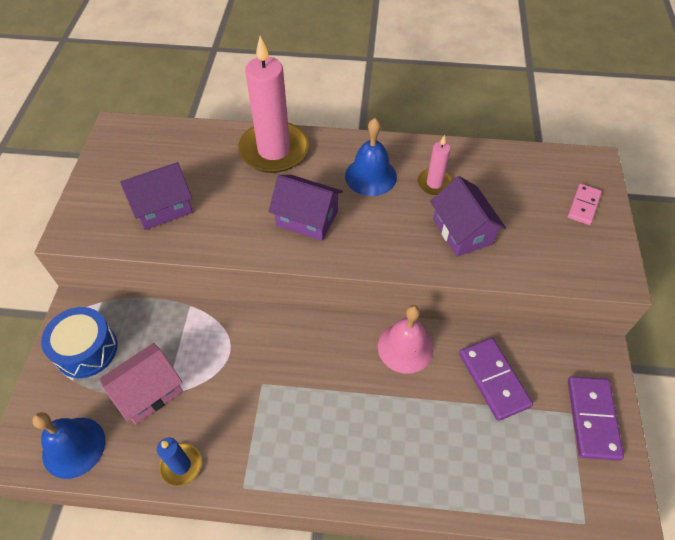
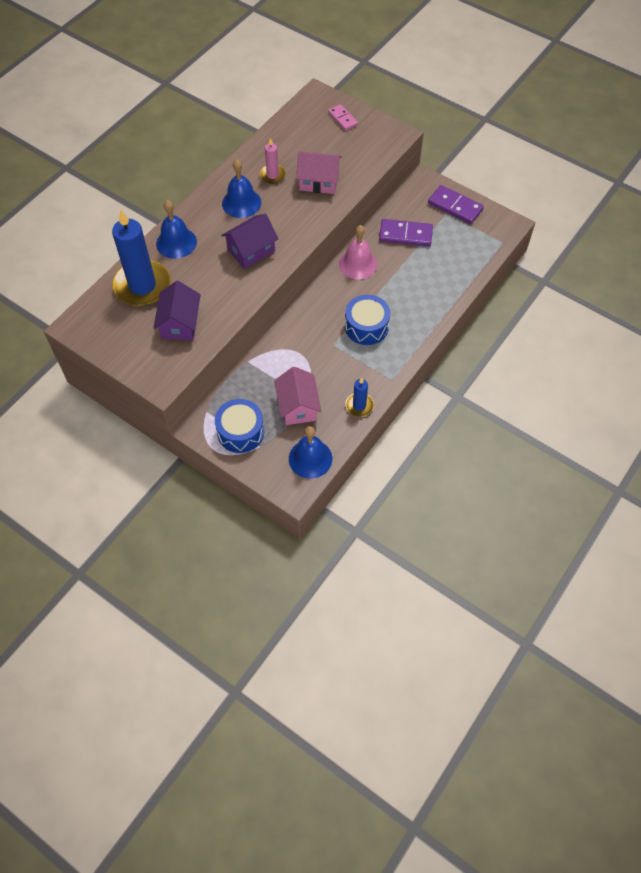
camera: 60 degrees left, 5 degrees up
pink candle [238,36,309,173] -> blue bell [156,200,197,259]
purple house [430,176,506,257] -> pink house [296,151,342,194]
none -> blue candle [112,210,171,306]
none -> blue drum [345,295,390,345]

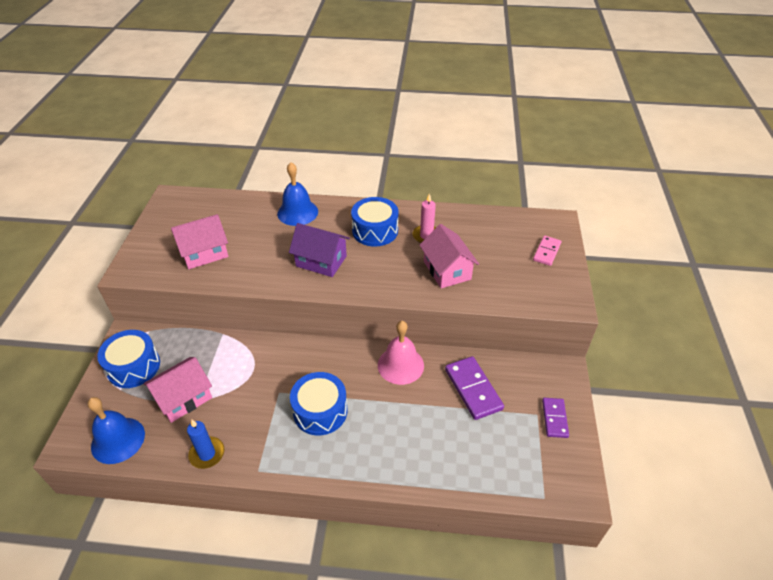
camera: 60 degrees right, 15 degrees down
blue candle [112,210,171,306] -> none
purple house [153,281,201,340] -> pink house [171,214,228,269]
blue bell [222,159,261,218] -> blue drum [351,197,398,247]
purple domino [428,185,484,224] -> purple domino [542,398,569,438], size x0.63

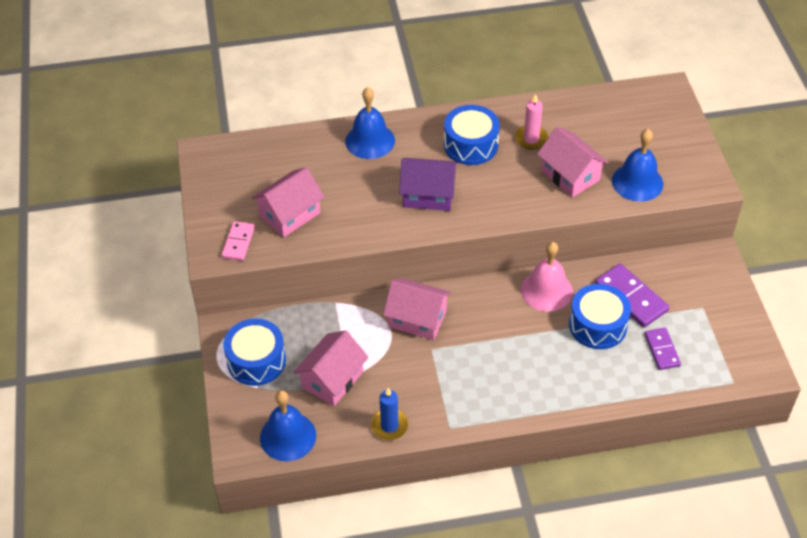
camera: 15 degrees left, 5 degrees up
blue drum [290,372,348,436] -> blue drum moved to [569,284,631,349]
pink domino [533,236,561,266] -> pink domino moved to [221,221,255,261]
purple domino [542,398,569,438] -> purple domino moved to [645,328,681,370]
none -> pink house [383,278,451,340]
none -> blue bell [612,129,663,202]

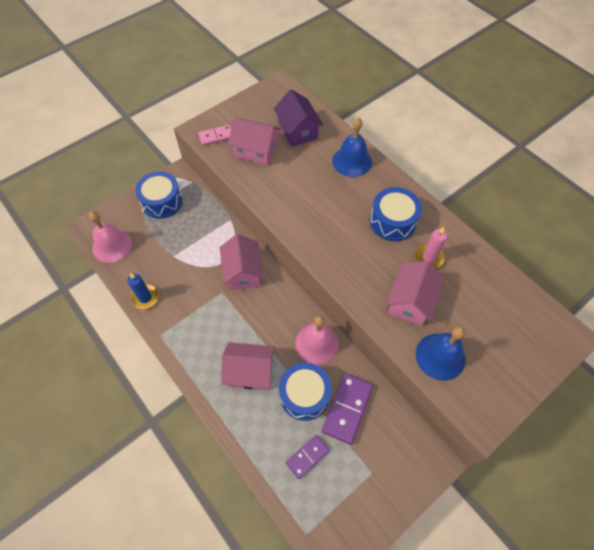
camera: 60 degrees right, 10 degrees up
blue bell [260,390,316,461] -> pink bell [89,211,132,263]
pink house [294,330,369,406] -> pink house moved to [221,342,275,390]
purple house [399,158,458,211] -> purple house moved to [274,89,323,147]

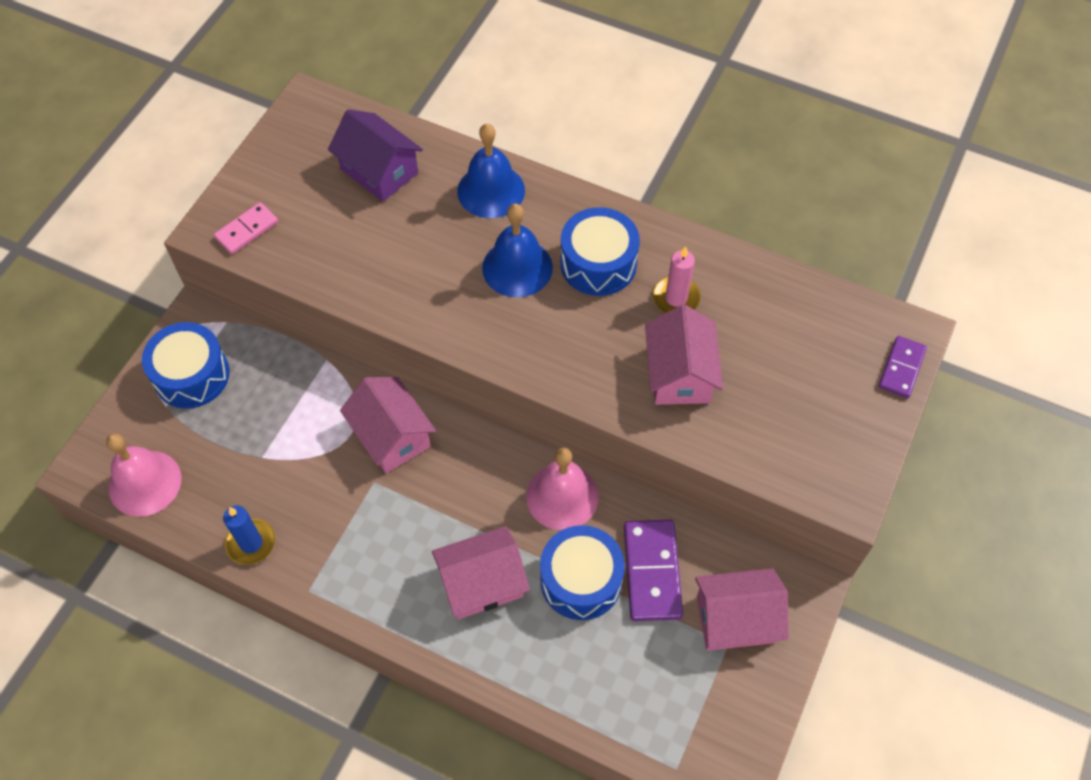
camera: 25 degrees left, 0 degrees up
pink house [228,117,281,165] -> pink house moved to [695,568,789,651]
purple domino [286,435,330,479] -> purple domino moved to [879,336,927,398]
blue bell [416,326,466,381] -> blue bell moved to [482,204,553,297]

